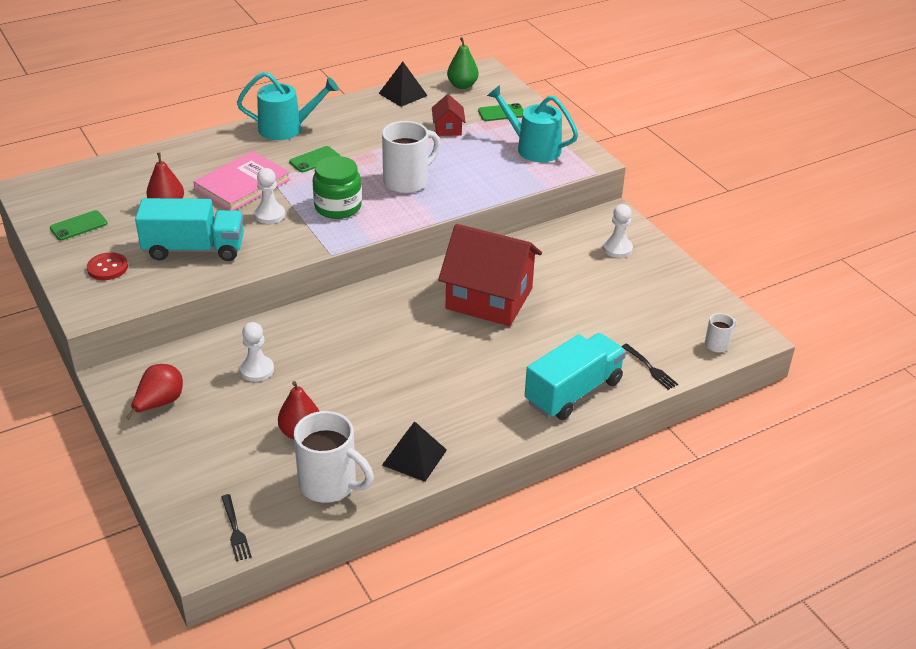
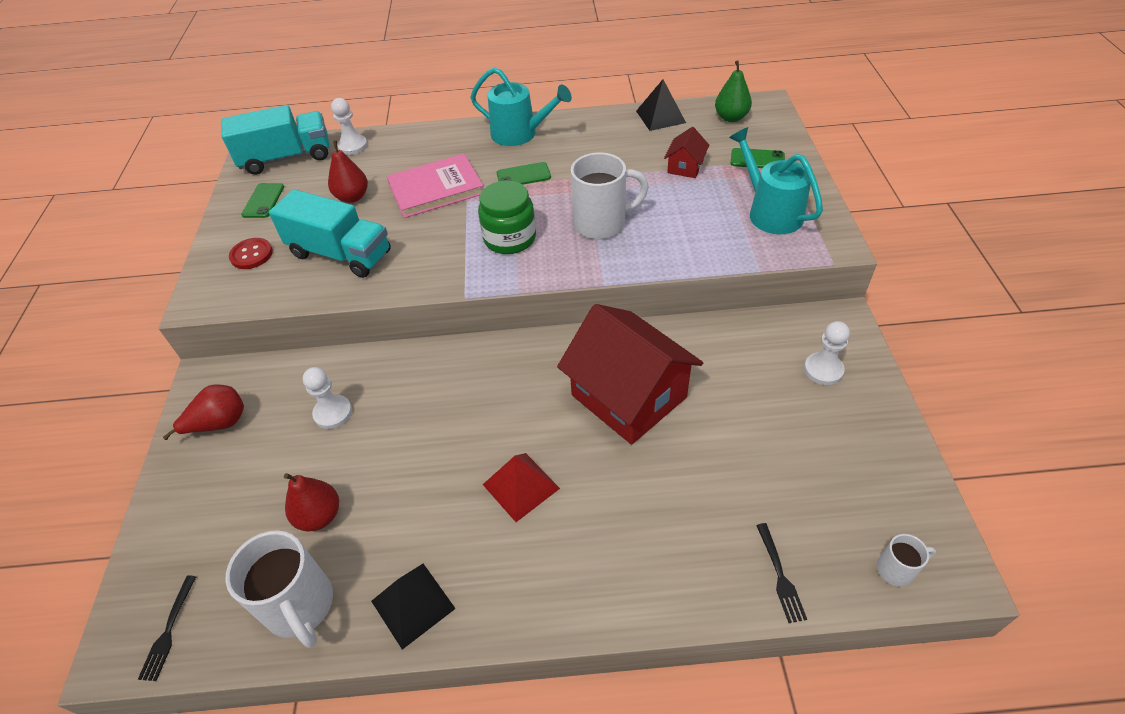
camera: 30 degrees right, 10 degrees up
green phone [50,210,107,241] -> green phone turned 75 degrees counterclockwise [241,183,284,218]
white pawn [254,168,285,224] -> white pawn moved to [331,98,368,155]
turquoise truck [525,333,626,420] -> turquoise truck moved to [221,105,329,175]
none -> red pyramid [483,453,560,522]

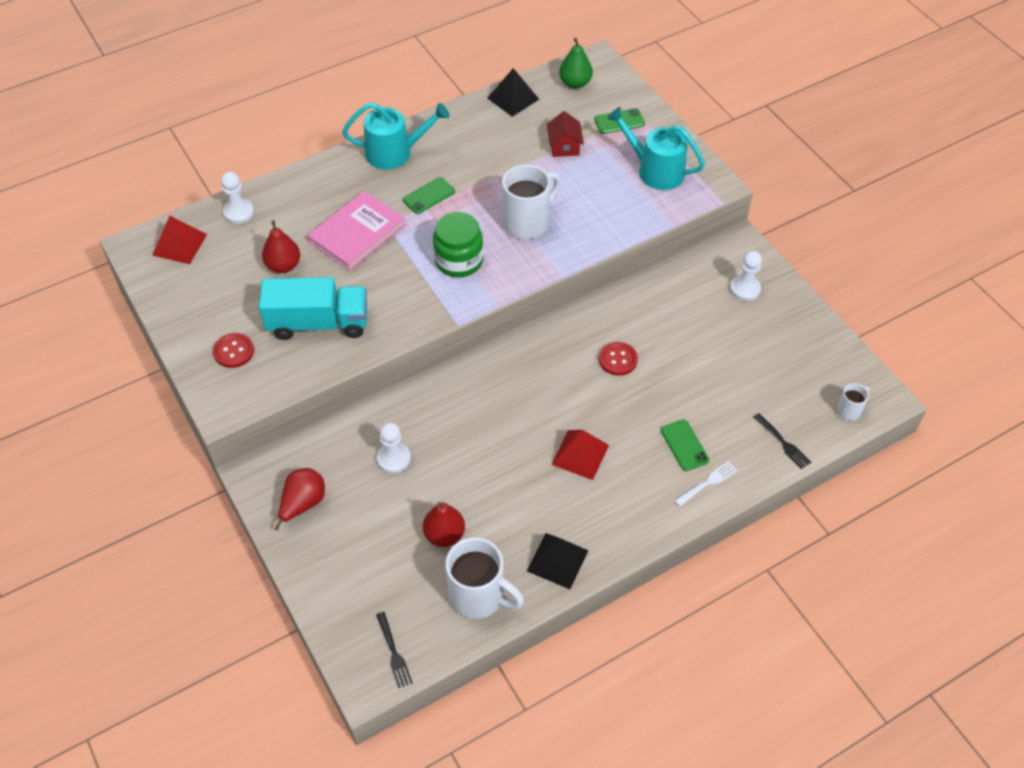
camera: 30 degrees left, 5 degrees up
turquoise truck [221,105,329,175] -> red pyramid [152,216,207,264]
green phone [241,183,284,218] -> green phone moved to [661,419,709,471]
red house [557,304,703,445] -> red button [599,342,638,376]
none -> white fork [675,461,737,507]

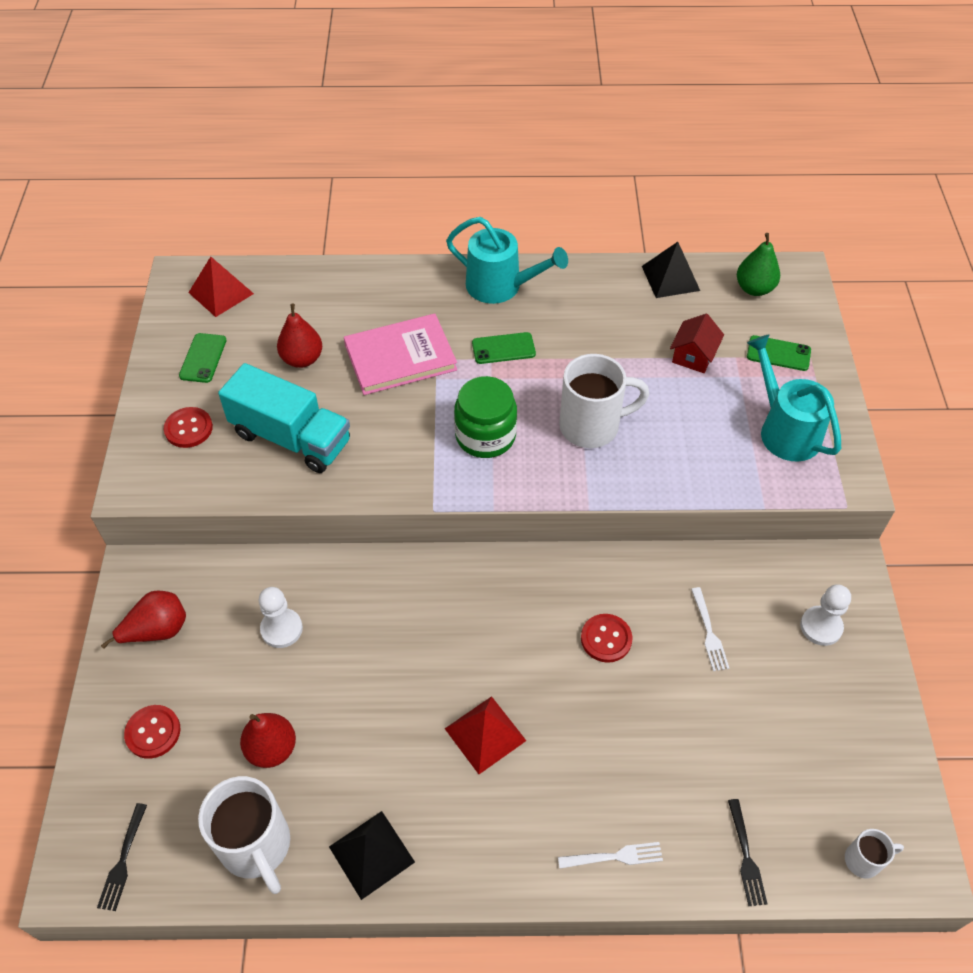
camera: 30 degrees right, 0 degrees up
white pawn [221,172,254,224] -> none
green phone [661,419,709,471] -> green phone moved to [179,333,226,383]
none -> red button [124,705,180,759]
none -> white fork [691,587,729,671]

